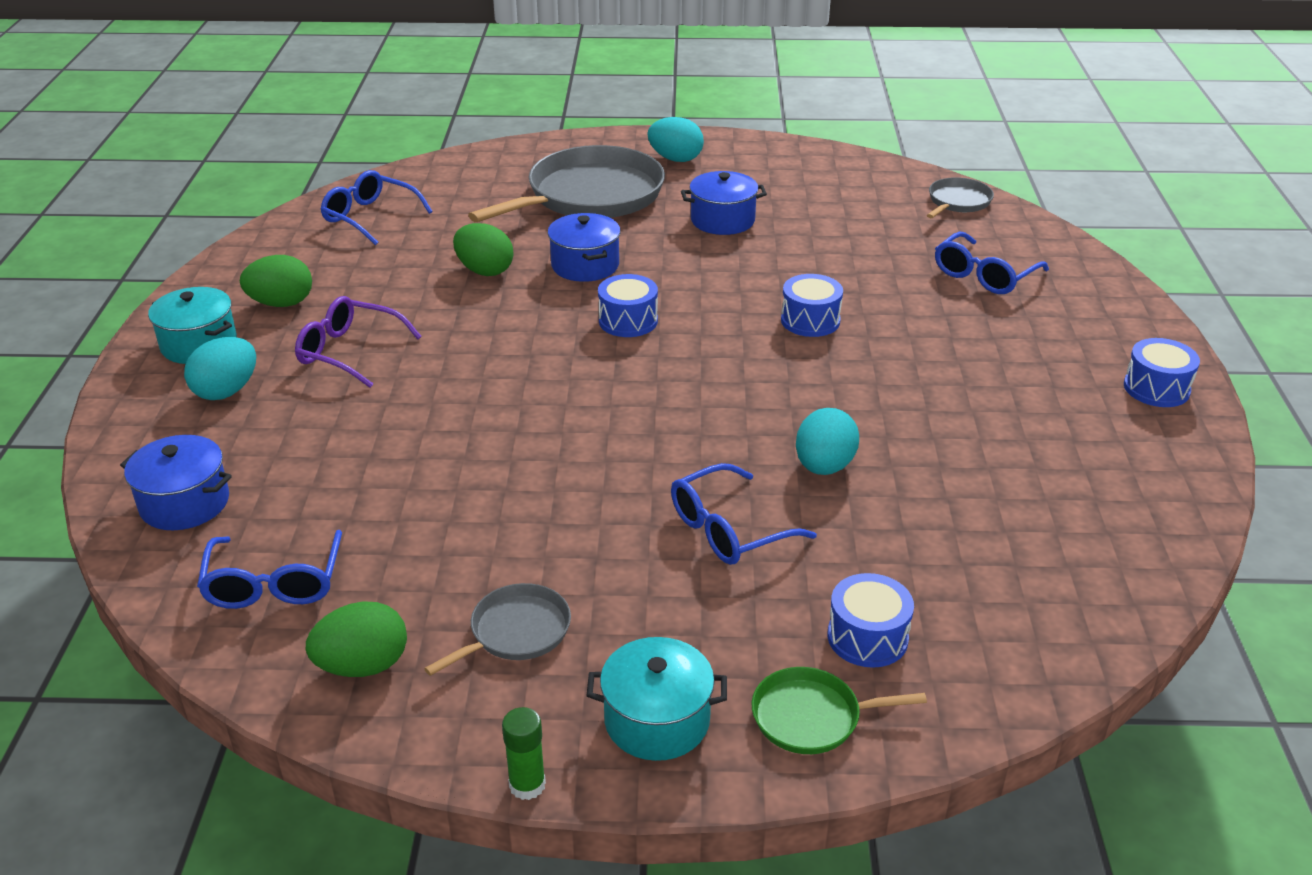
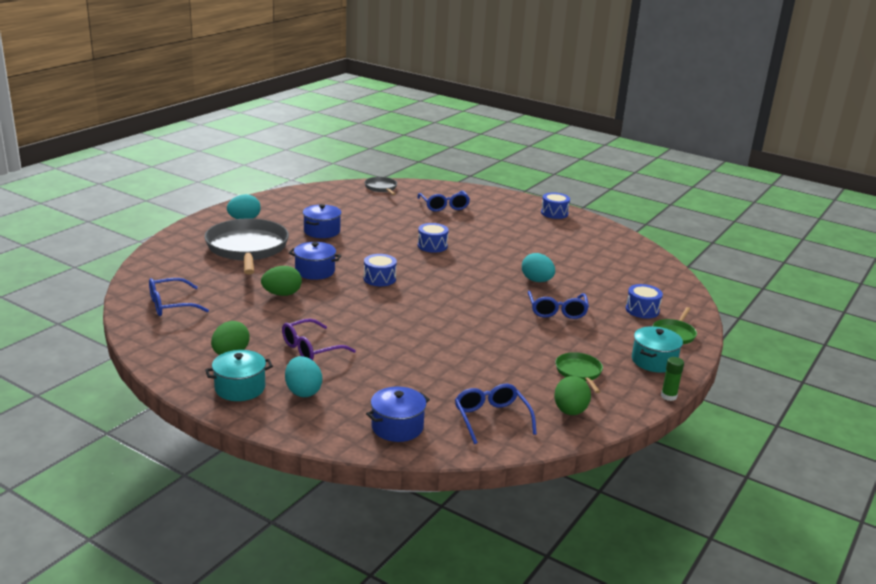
camera: 60 degrees left, 10 degrees down
blue glasses [197,530,342,609] -> blue glasses turned 135 degrees counterclockwise [455,384,537,444]
grey pan [424,583,571,676] -> green pan [555,352,603,393]

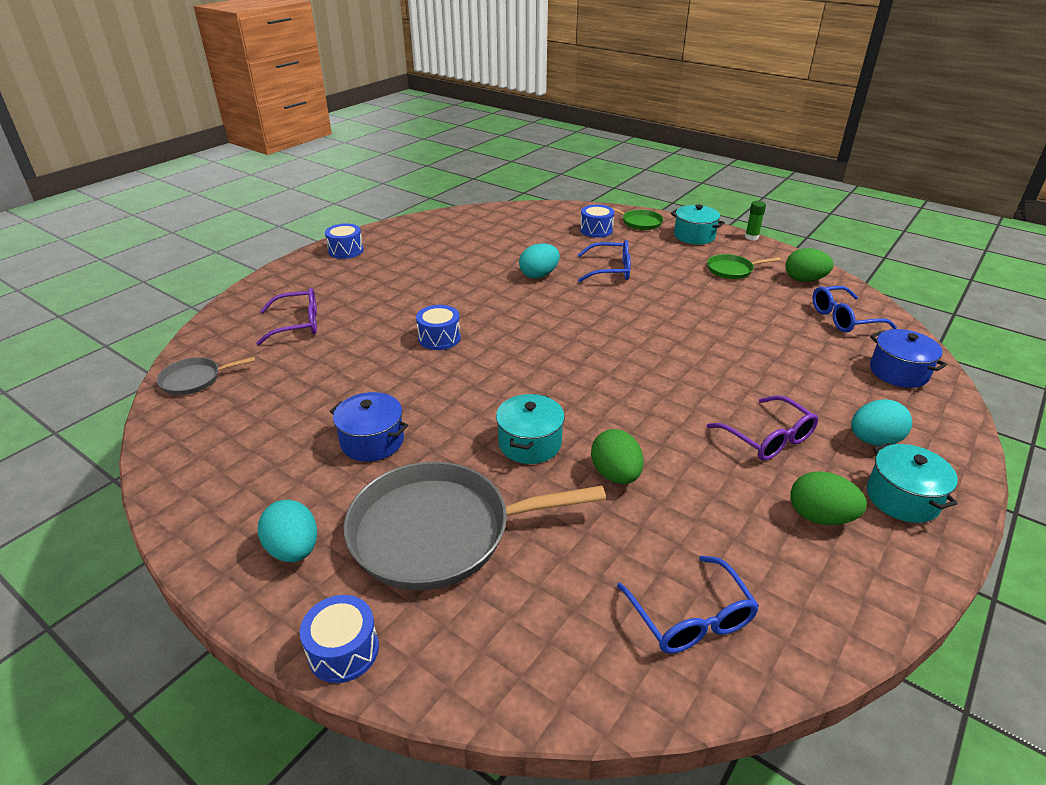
camera: 85 degrees left, 10 degrees up
blue pot [289,242,341,280] -> turquoise pot [496,394,565,464]
blue drum [364,254,397,286] -> blue drum moved to [300,595,379,683]
blue glasses [417,191,470,212] -> purple glasses [256,288,317,345]

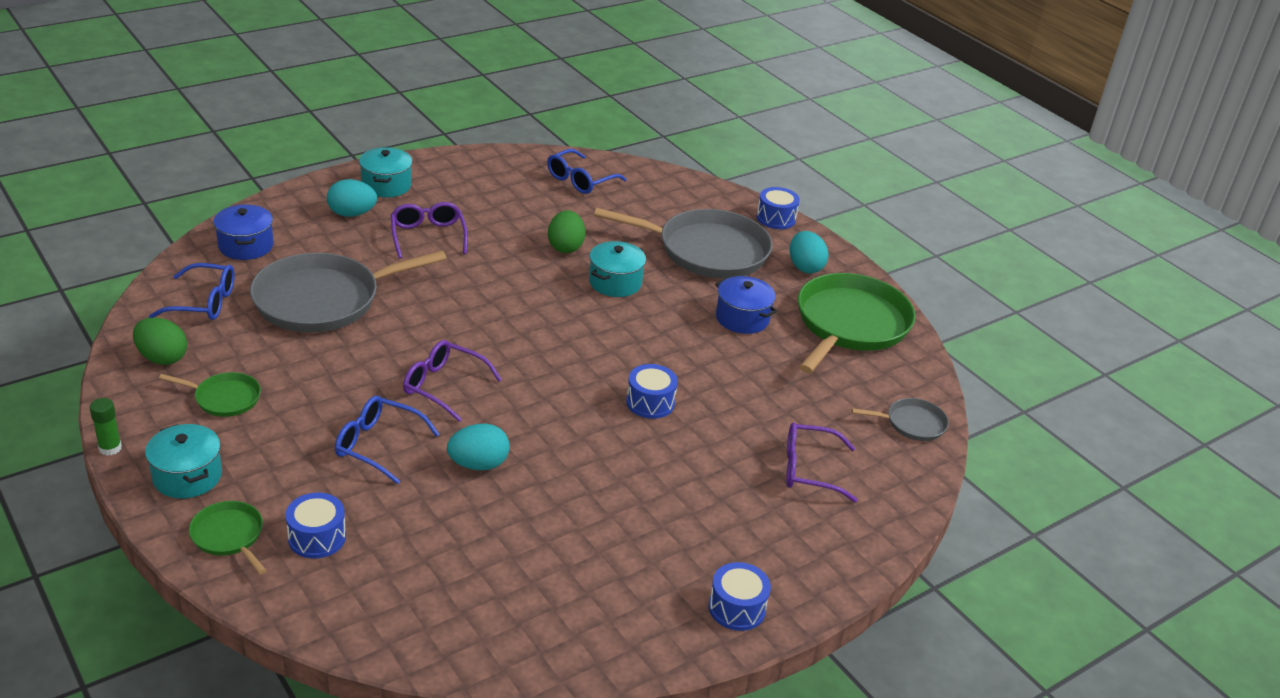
camera: 165 degrees left, 0 degrees up
blue glasses [617,556,759,654] -> blue glasses turned 135 degrees counterclockwise [547,149,626,194]
green egg [791,471,867,525] -> none
none -> grey pan [250,251,447,333]
none -> purple glasses [403,340,502,422]
none -> green pan [798,273,916,373]

